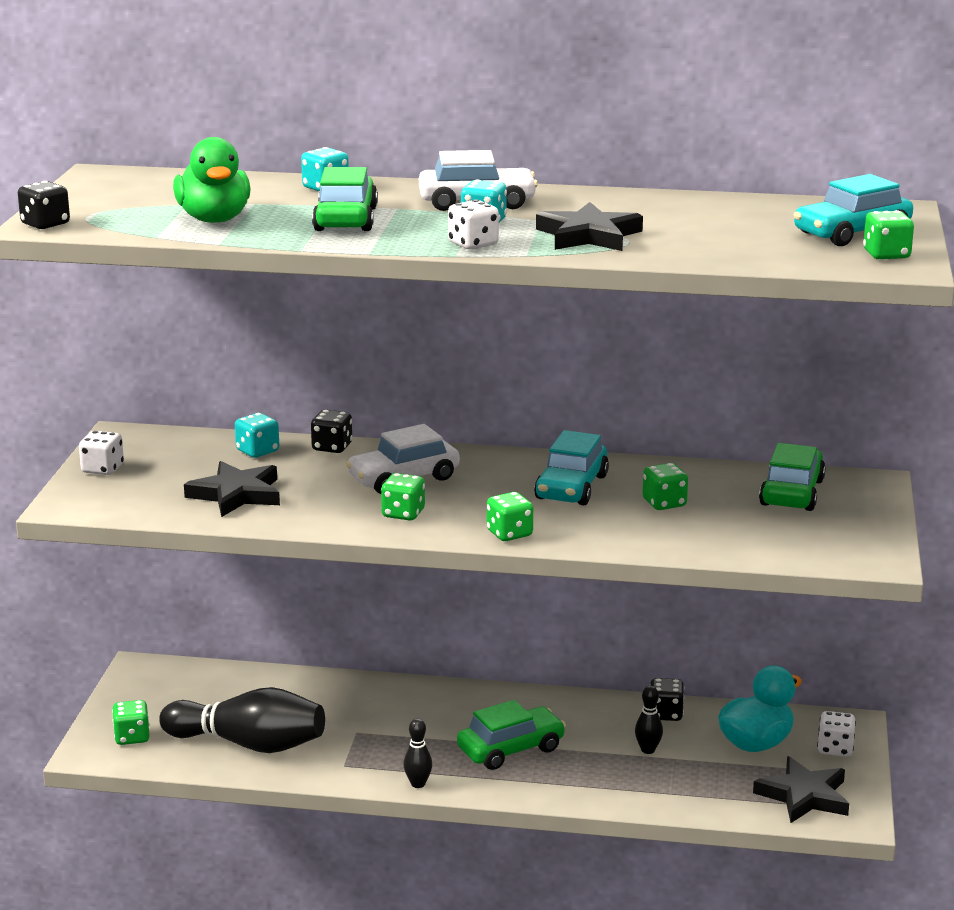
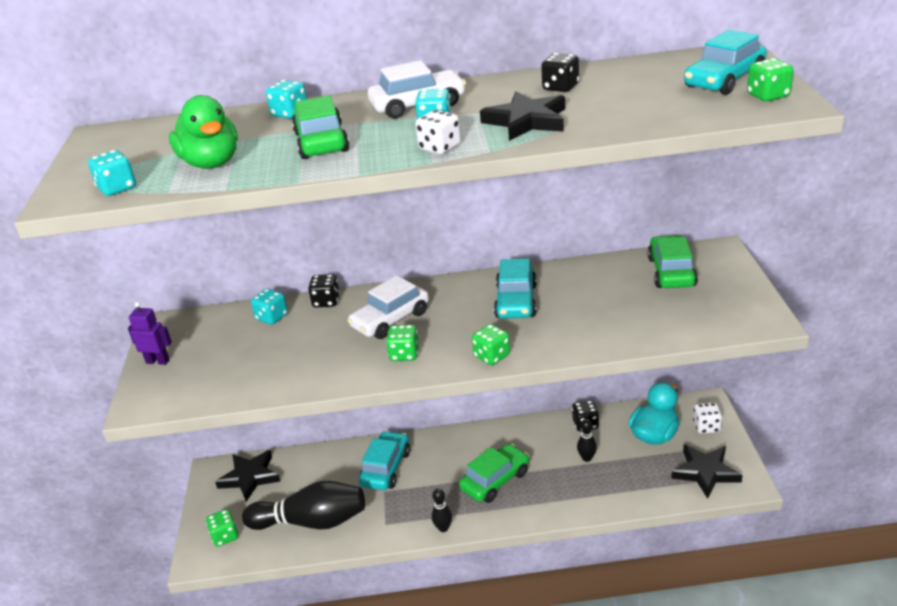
camera: 10 degrees left, 10 degrees up
black dice [18,181,70,229] -> black dice moved to [541,53,579,92]
white dice [79,431,124,475] -> purple robot [128,302,172,365]
black star [184,461,280,517] -> black star moved to [215,450,280,502]
green dice [642,463,688,510] -> none
none -> turquoise dice [88,150,136,196]
none -> turquoise car [359,431,410,490]

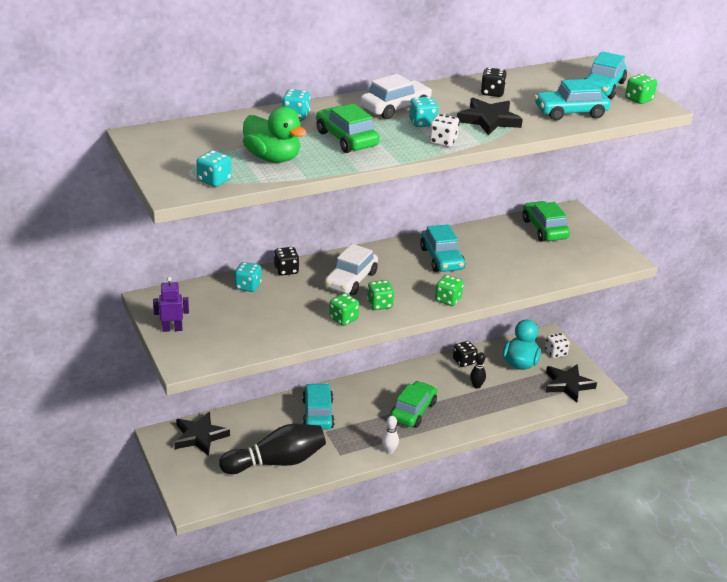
camera: 25 degrees left, 0 degrees up
green dice [206,509,238,547] -> green dice moved to [329,293,359,326]
black bowling pin [431,488,452,532] -> white bowling pin [382,416,399,454]
none -> turquoise car [534,79,610,121]

